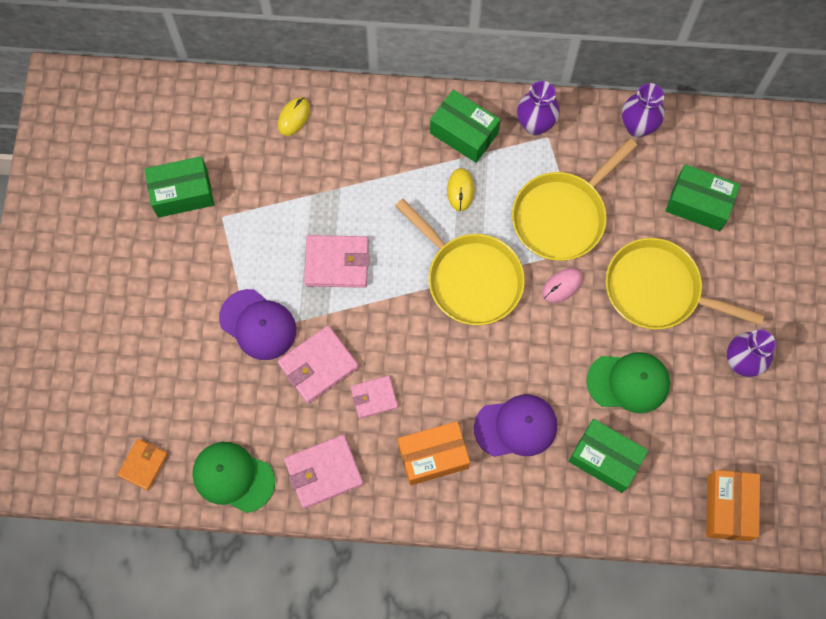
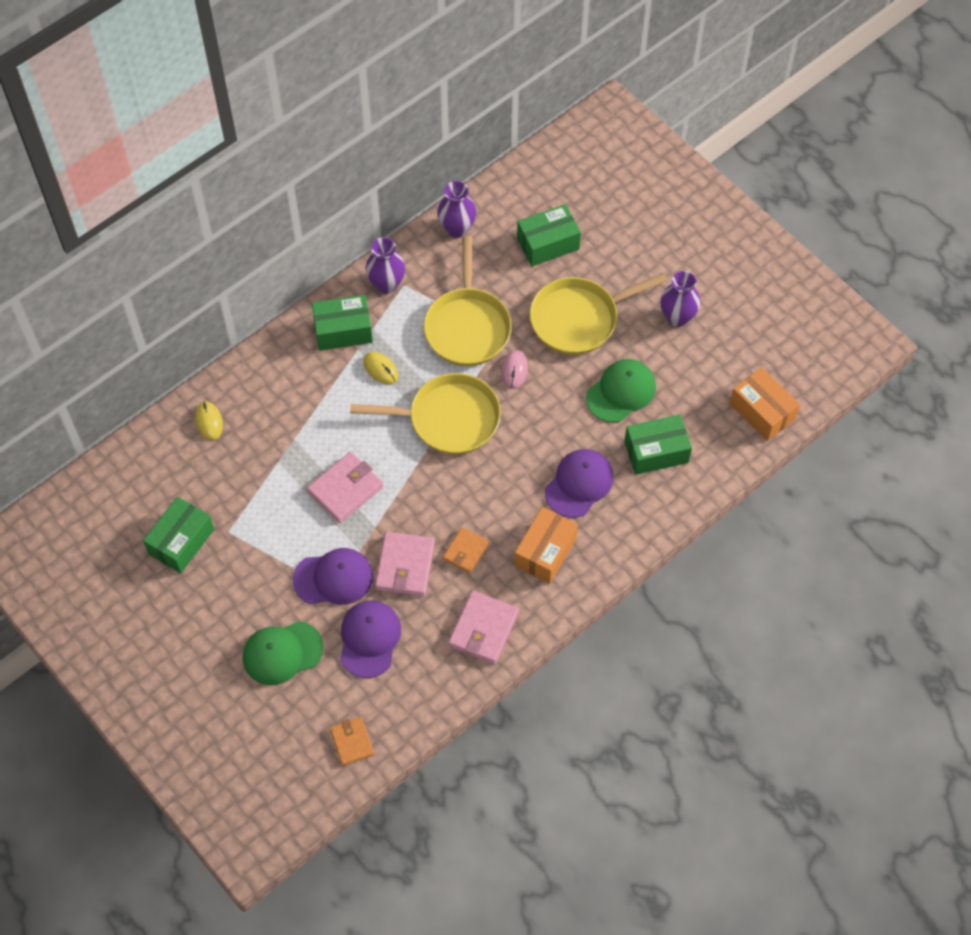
camera: 45 degrees left, 10 degrees down
green cap [192,442,275,513] -> green cap moved to [243,621,323,685]
pink wallet [351,376,398,419] -> orange wallet [443,527,489,574]
none -> purple cap [340,601,401,678]

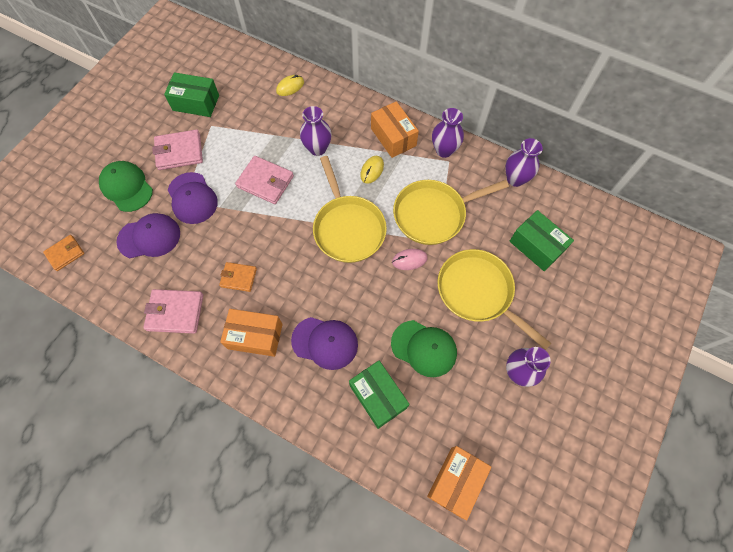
camera: 70 degrees right, 5 degrees up
green box [312,295,373,351] -> orange box [371,101,419,158]
pink wallet [375,532,435,597] -> pink wallet moved to [152,129,203,170]
none -> purple vase [300,106,332,156]

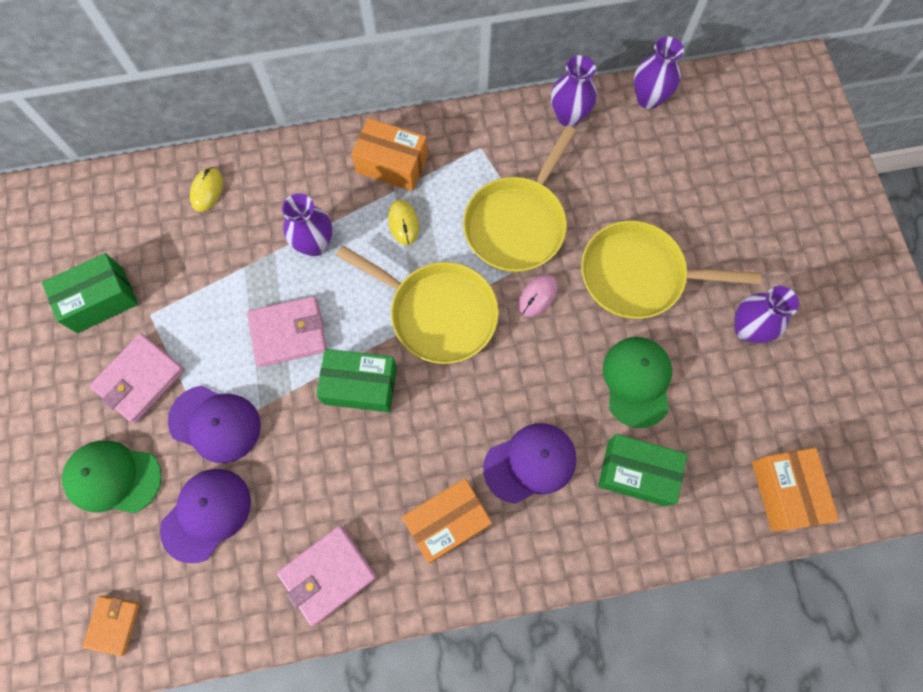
camera: 40 degrees left, 5 degrees up
orange wallet [219,262,257,292] -> none
green cap [391,320,457,377] -> green cap turned 75 degrees counterclockwise [603,337,672,428]
purple vase [432,108,464,158] -> purple vase moved to [634,36,684,109]
green box [510,210,574,271] -> green box moved to [316,349,397,412]

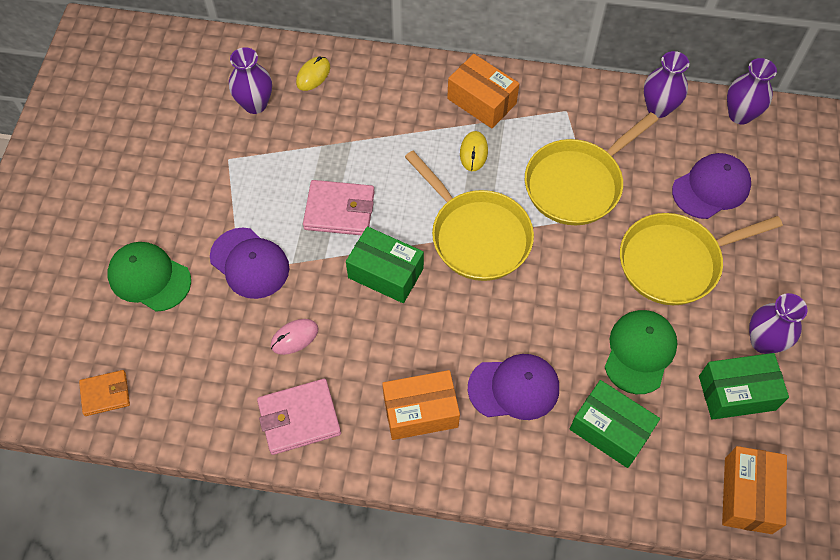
camera: 20 degrees right, 10 degrees down
green box [42,253,138,333] -> green box moved to [699,353,789,420]
orange wallet [82,596,140,656] -> orange wallet turned 45 degrees clockwise [79,370,130,416]
pink wallet [90,333,185,423] -> none
purple cap [160,469,251,563] -> purple cap moved to [672,153,751,219]
purple vase [282,193,332,256] -> purple vase moved to [229,47,272,114]
pink mouse [518,275,557,317] -> pink mouse moved to [271,319,318,355]
yellow pan [581,220,762,319] -> yellow pan turned 45 degrees counterclockwise [620,213,783,305]

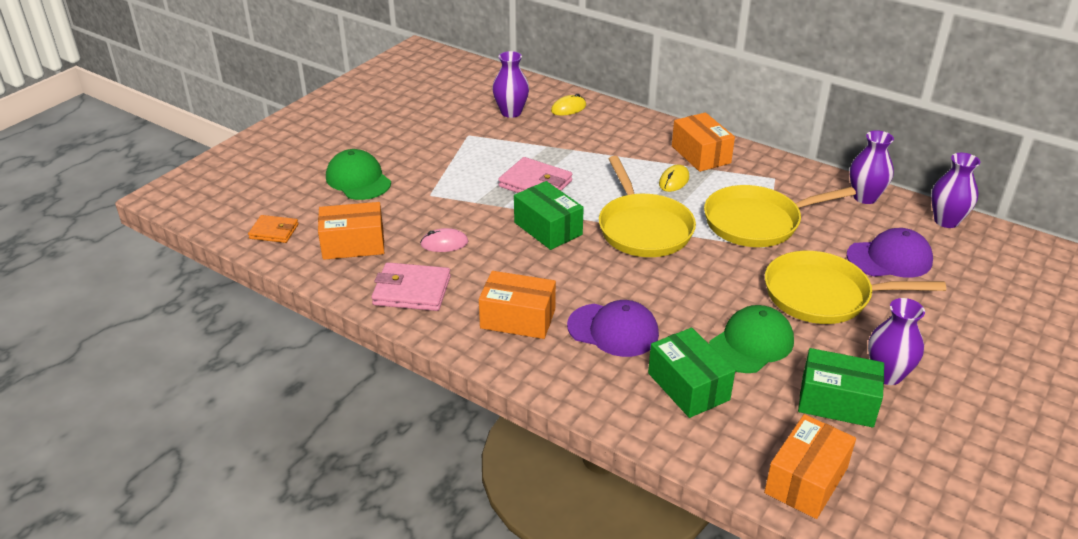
camera: 25 degrees right, 25 degrees down
purple cap [210,228,289,299] -> none
none -> orange box [318,202,384,260]

